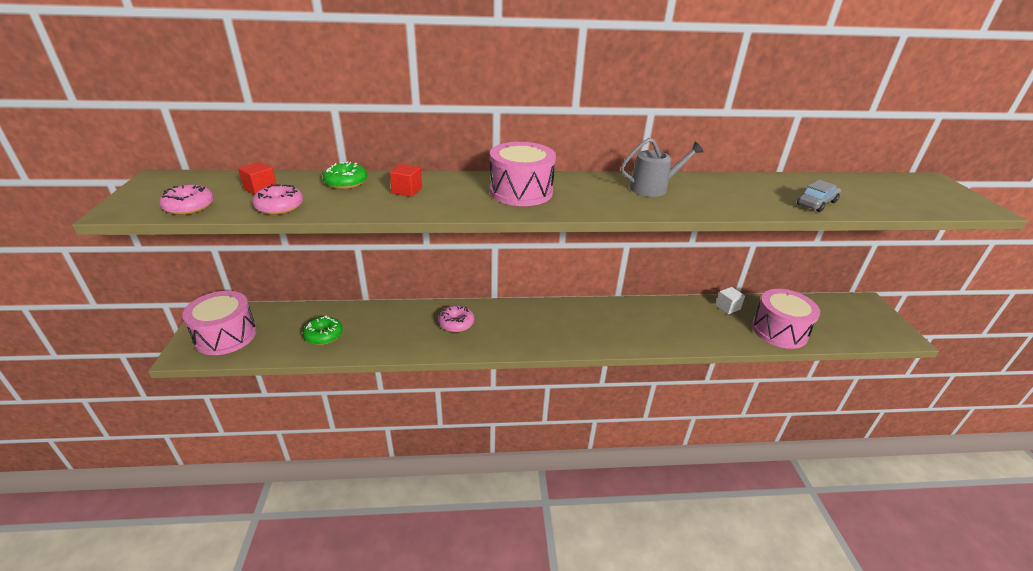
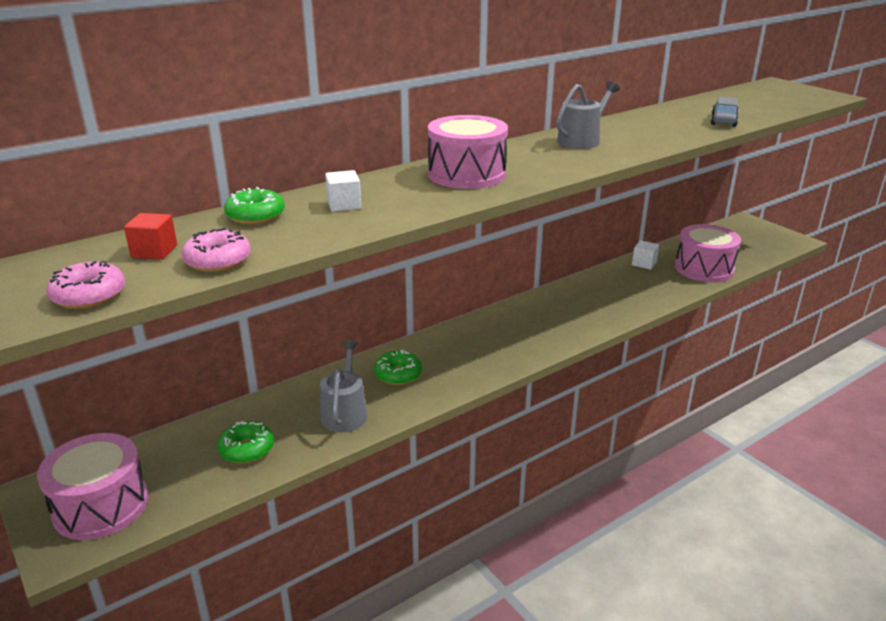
camera: 30 degrees left, 5 degrees down
red cube [390,164,422,197] -> white cube [325,170,361,212]
pink donut [438,305,474,332] -> green donut [374,350,422,385]
none -> grey watering can [320,340,367,432]

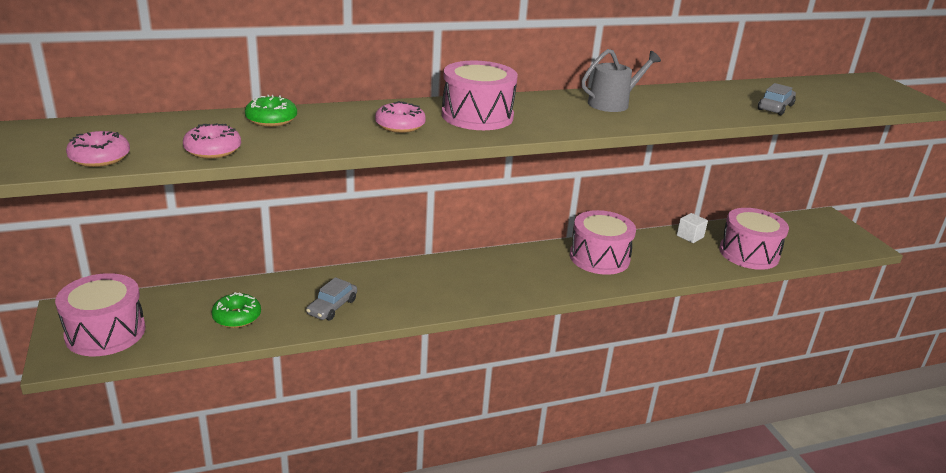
camera: 15 degrees right, 0 degrees up
red cube [124,213,177,260] -> none
grey watering can [320,340,367,432] -> grey car [306,277,357,320]
white cube [325,170,361,212] -> none
green donut [374,350,422,385] -> none
none -> pink donut [375,101,426,133]
none -> pink drum [570,210,636,275]

